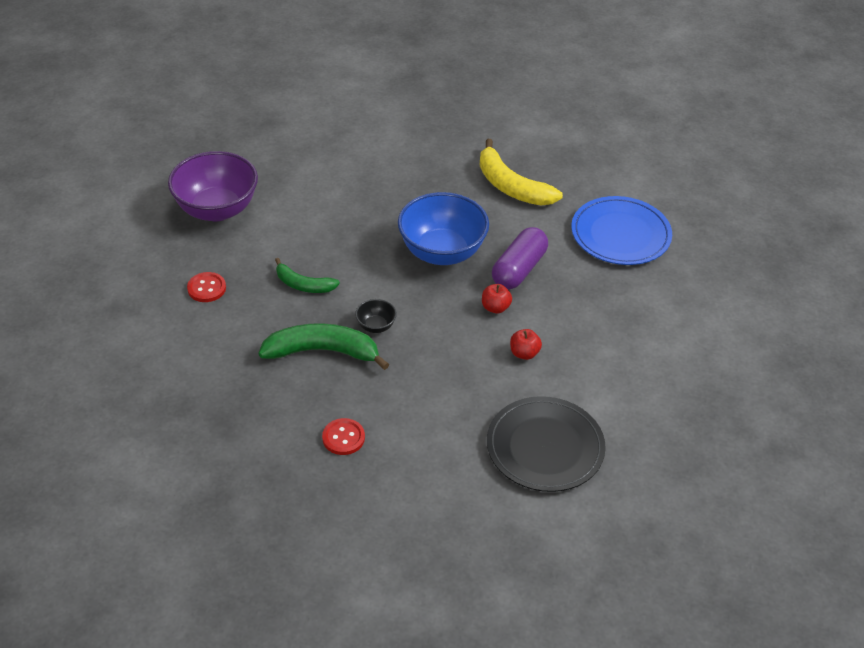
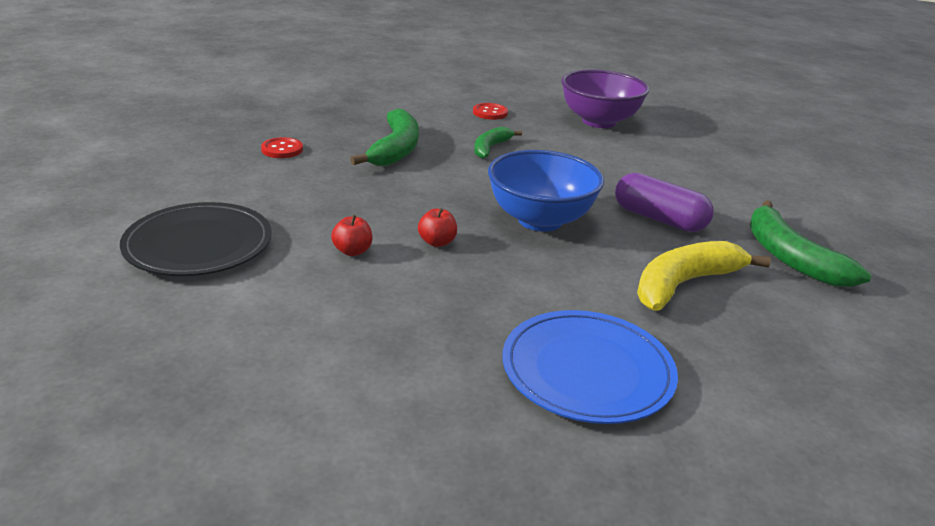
camera: 95 degrees right, 15 degrees down
black bowl [355,299,397,333] -> none
purple capsule [492,227,548,290] -> purple capsule moved to [615,173,714,232]
none -> green banana [749,200,871,287]

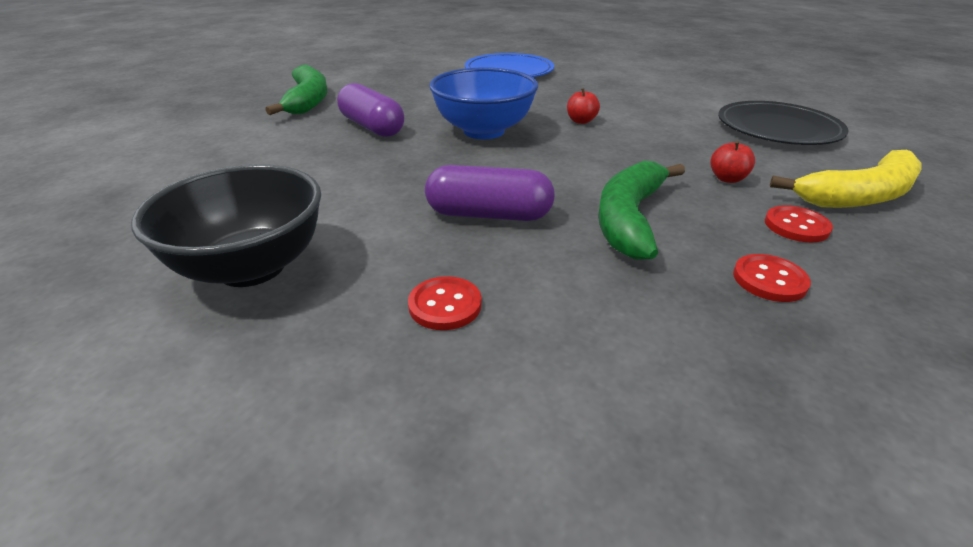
camera: 165 degrees left, 5 degrees up
red apple [331,215,373,256] -> red apple moved to [710,141,755,183]
green banana [474,127,522,159] -> purple capsule [425,165,555,221]
purple bowl [561,70,649,128] -> black bowl [131,164,321,287]
yellow banana [637,241,771,311] -> yellow banana moved to [770,150,922,208]
none -> red button [733,254,811,302]

